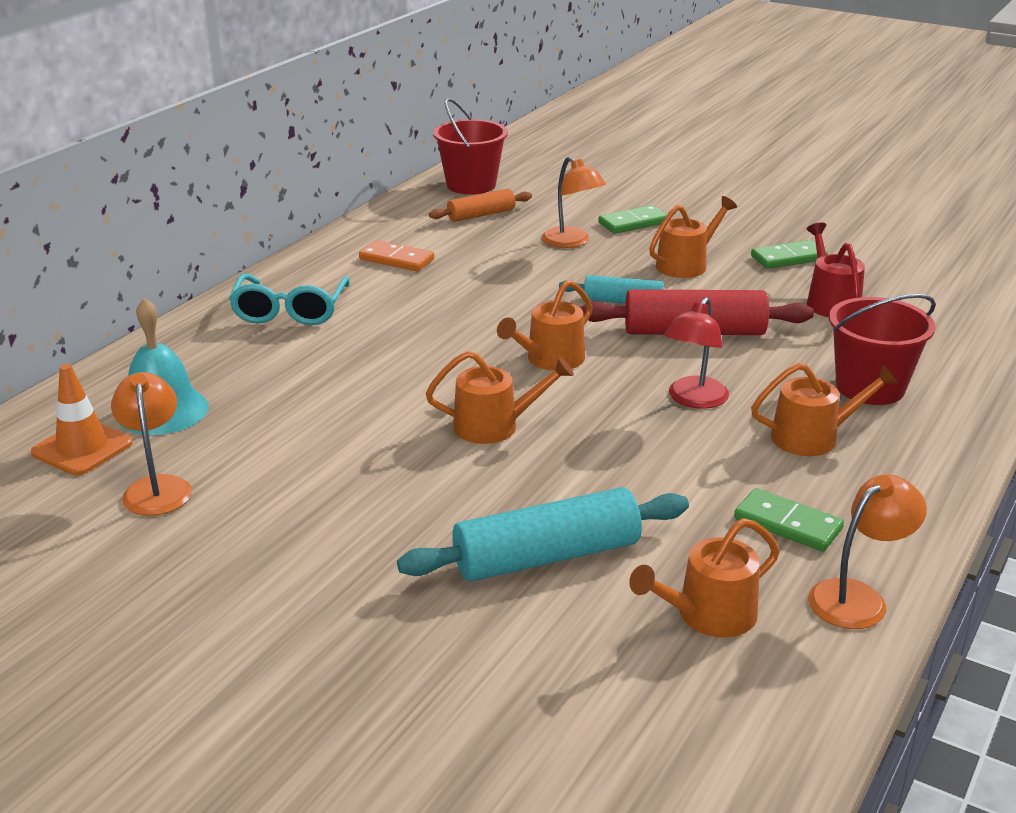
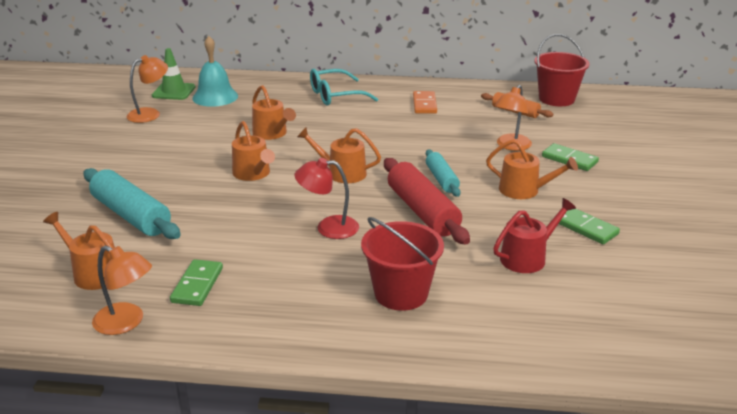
camera: 65 degrees right, 0 degrees up
orange traffic cone [31,364,133,475] -> green traffic cone [152,48,196,100]
orange watering can [751,363,898,456] -> orange watering can moved to [252,85,296,140]

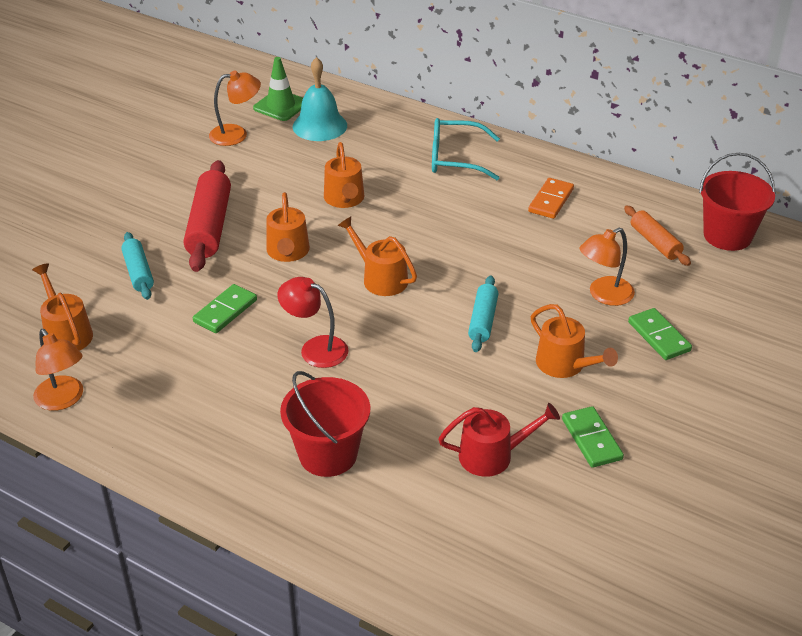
camera: 25 degrees right, 10 degrees up
turquoise rolling pin [83,168,181,239] -> turquoise rolling pin [121,232,154,300], size x0.59
green domino [170,259,223,306] -> green domino moved to [193,284,257,333]
red rolling pin [384,158,470,245] -> red rolling pin moved to [184,160,231,272]

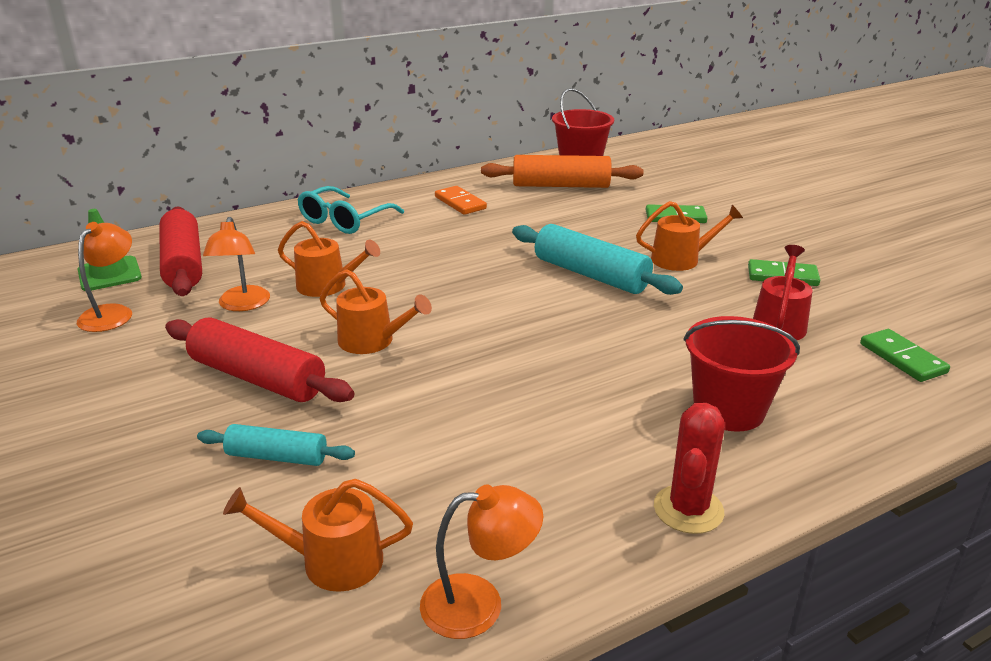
camera: 60 degrees left, 10 degrees down
green domino [193,284,257,333] -> green domino moved to [860,329,950,382]
red lamp [277,277,348,368] -> none
turquoise bell [293,57,347,141] -> red rolling pin [160,207,202,296]
orange watering can [337,217,417,296] -> none
turquoise rolling pin [468,276,499,352] -> turquoise rolling pin [512,224,683,295], size x1.71
orange lamp [580,228,635,306] -> orange lamp moved to [203,217,270,311]
orange rolling pin [624,205,691,266] -> orange rolling pin [481,155,644,188], size x1.71
none -> red cactus [654,403,725,534]

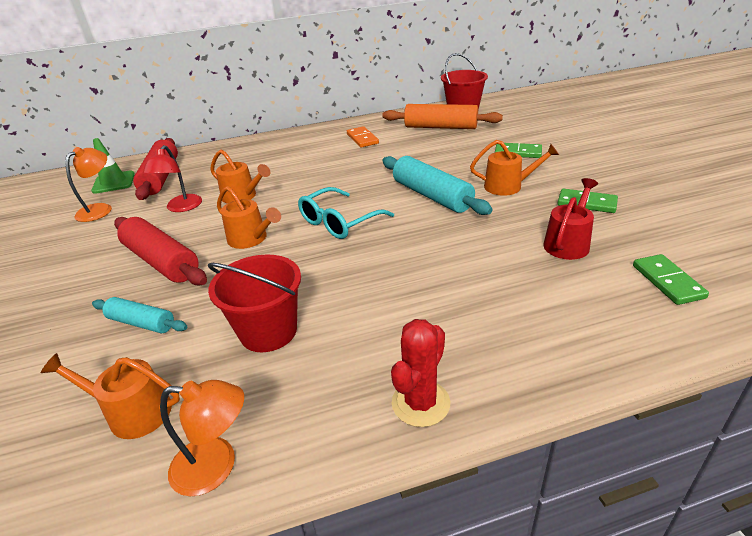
camera: 15 degrees right, 5 degrees up
orange lamp [203,217,270,311] -> red lamp [143,145,202,212]
turquoise glasses [297,186,404,234] -> turquoise glasses moved to [298,187,394,239]
red bucket [683,316,800,431] -> red bucket moved to [208,255,301,352]

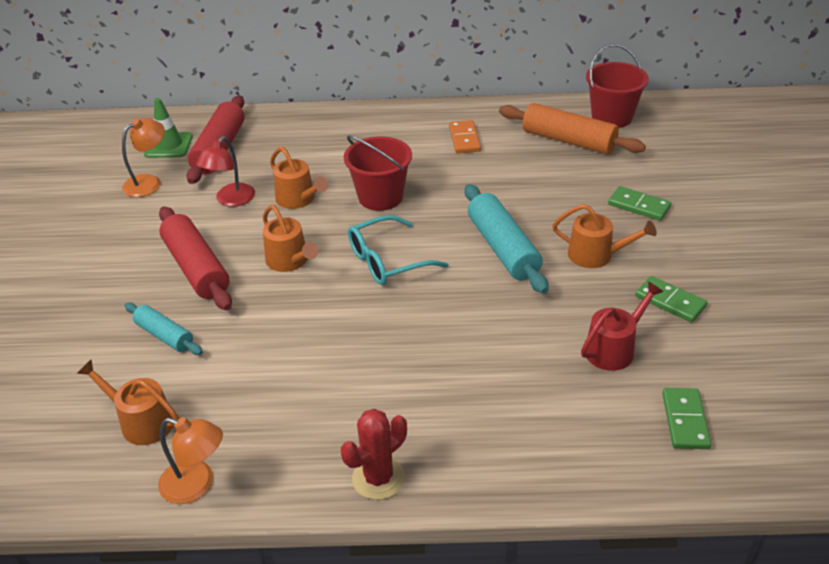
camera: 15 degrees right, 5 degrees up
red bucket [208,255,301,352] -> red bucket moved to [344,135,412,211]

